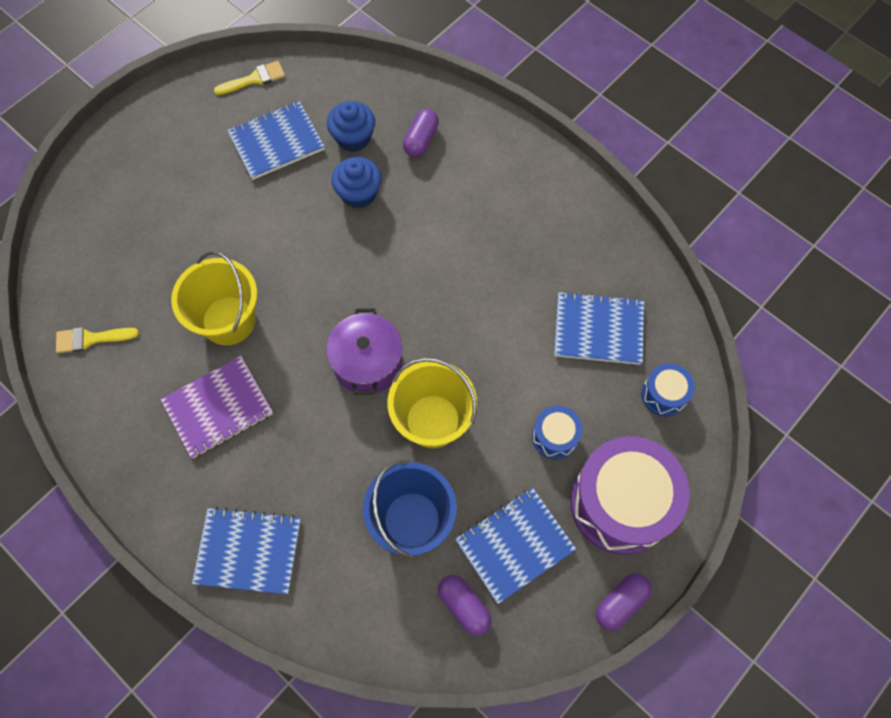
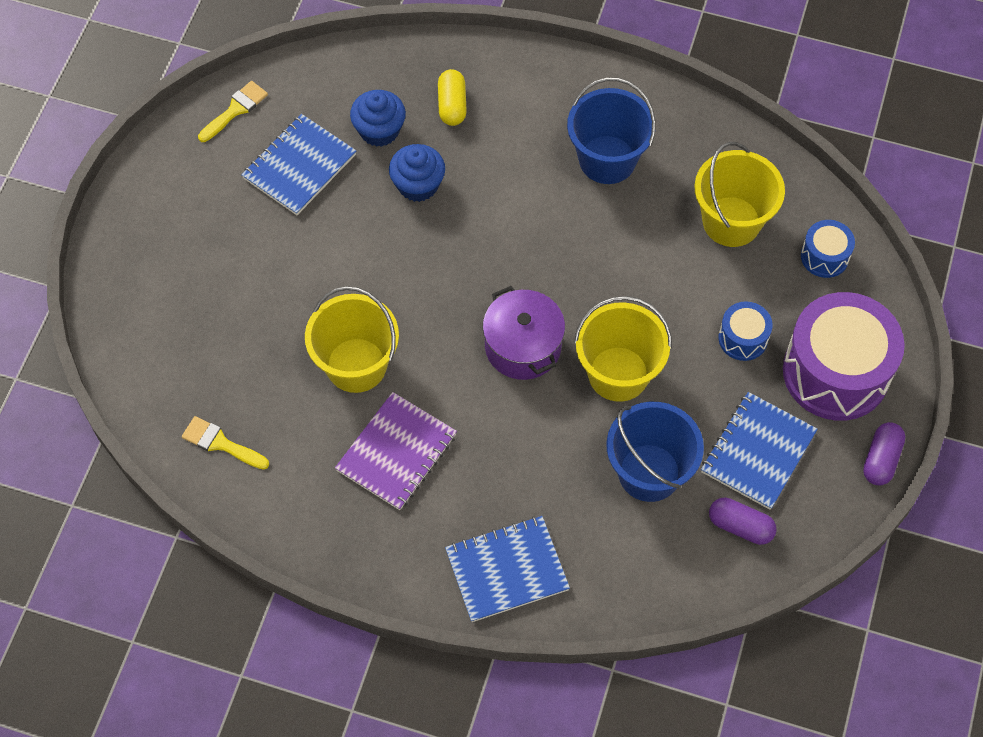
camera: 25 degrees left, 5 degrees down
yellow brush [56,327,139,353] -> yellow brush turned 60 degrees clockwise [182,416,269,470]
purple capsule [403,109,439,157] -> yellow capsule [438,69,467,126]
blue notebook [554,291,644,365] -> yellow bucket [694,142,785,247]
none -> blue bucket [567,78,656,184]

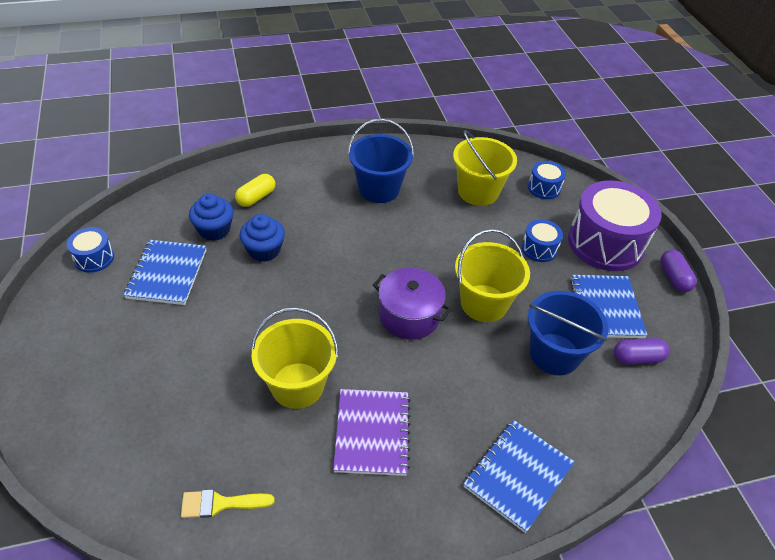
camera: 35 degrees left, 15 degrees down
yellow brush [198,81,268,142] -> blue drum [67,227,114,273]
yellow capsule [438,69,467,126] -> yellow capsule turned 75 degrees clockwise [235,174,275,207]

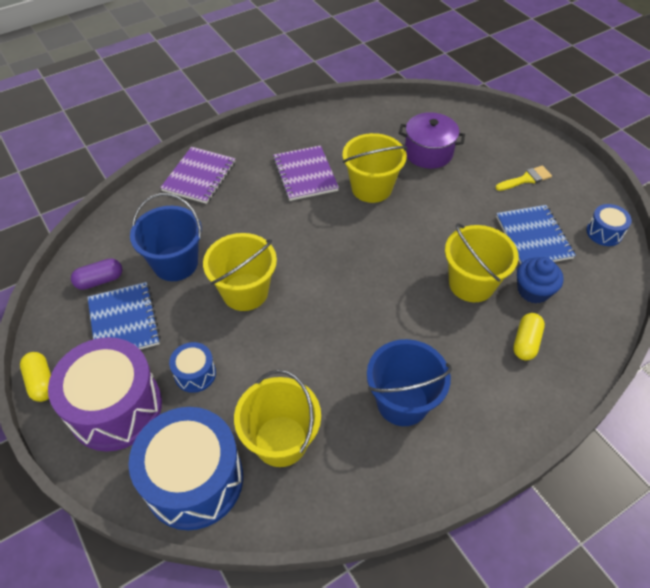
camera: 165 degrees right, 5 degrees up
yellow brush [181,489,274,518] -> yellow brush moved to [496,166,552,191]
blue cupcake [240,214,285,262] -> yellow bucket [445,223,519,302]
purple pot [373,268,452,340] -> purple pot moved to [399,112,465,169]
blue notebook [464,420,575,533] -> purple notebook [160,147,235,204]
blue drum [528,161,566,199] -> blue drum [128,407,243,530], size x2.13
purple capsule [660,250,697,292] -> yellow capsule [20,352,51,402]

